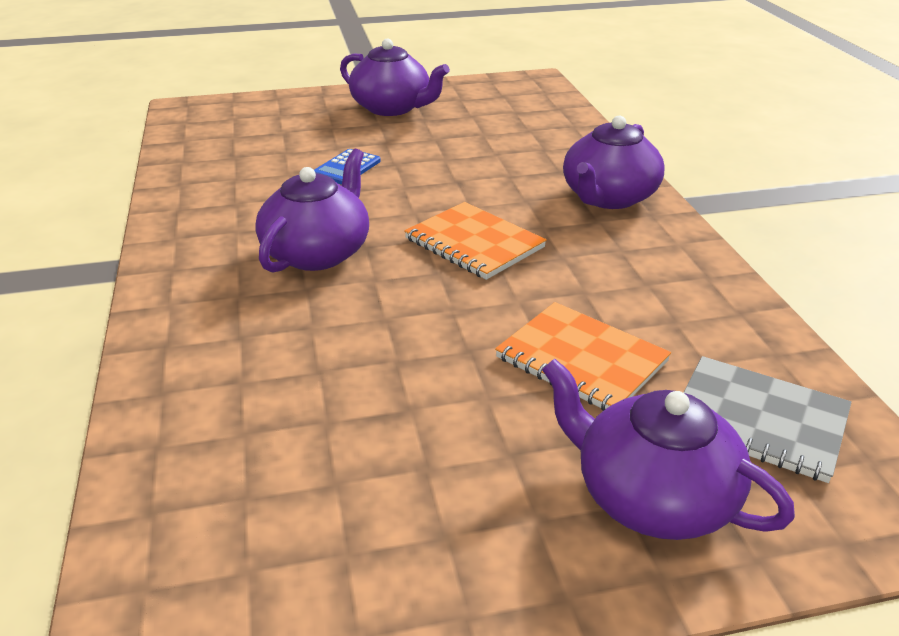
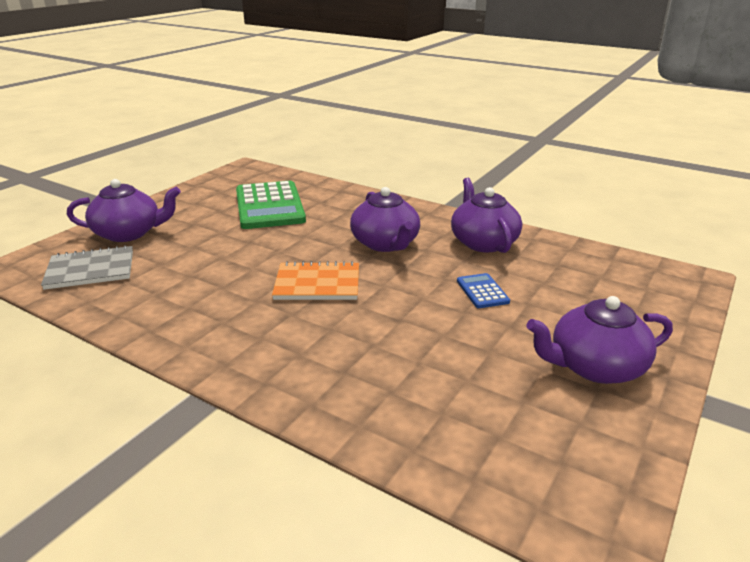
camera: 135 degrees right, 5 degrees down
orange notebook [495,302,671,411] -> none
purple teapot [563,115,664,209] -> purple teapot moved to [451,178,522,253]
none -> green calculator [236,181,306,229]

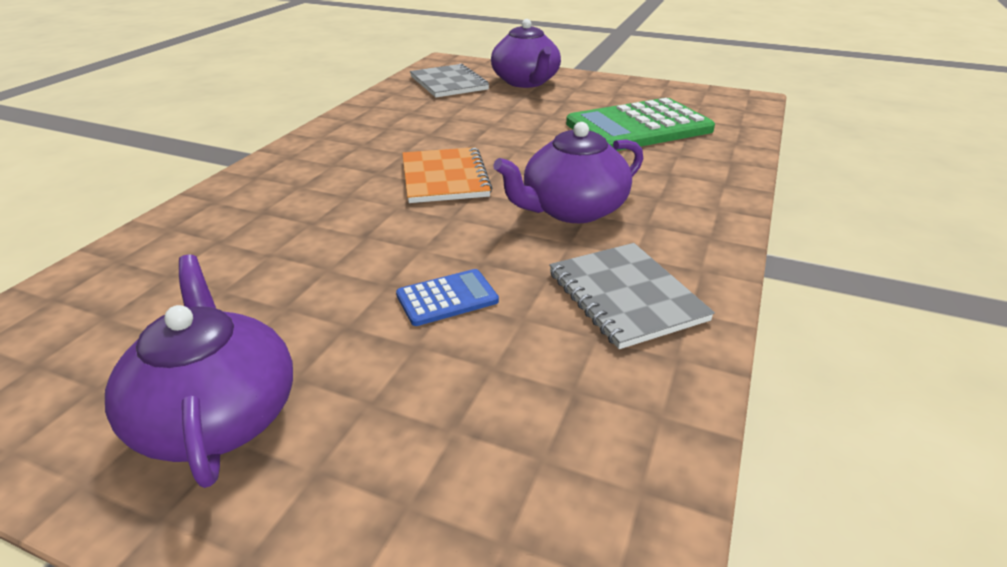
camera: 80 degrees right, 5 degrees up
purple teapot [451,178,522,253] -> grey notebook [549,243,715,349]

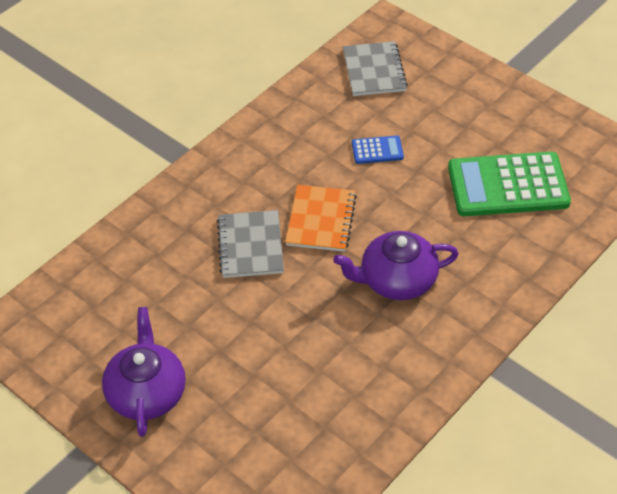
camera: 20 degrees right, 15 degrees up
blue calculator [396,269,499,326] -> blue calculator moved to [352,136,404,164]
purple teapot [491,19,561,88] -> none
grey notebook [549,243,715,349] -> grey notebook moved to [217,210,284,278]

